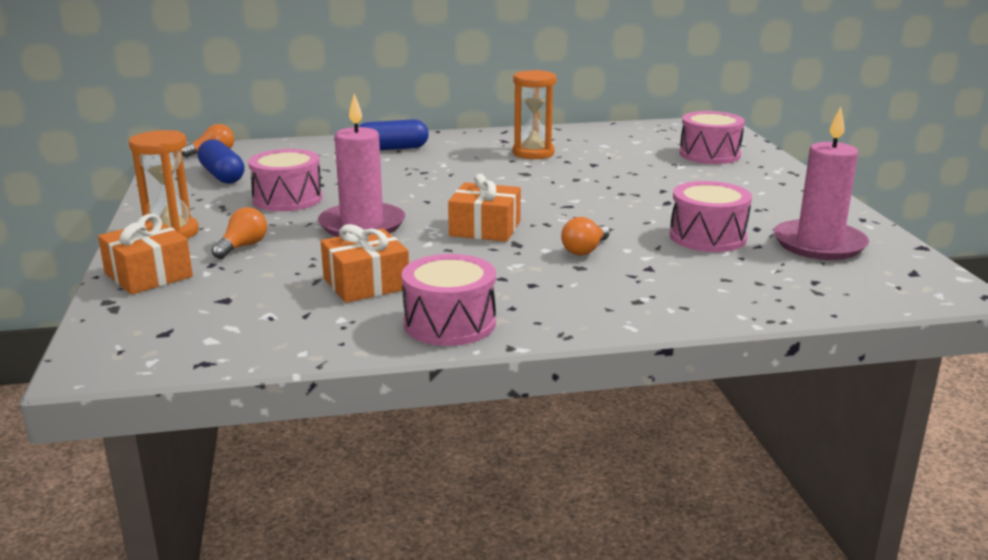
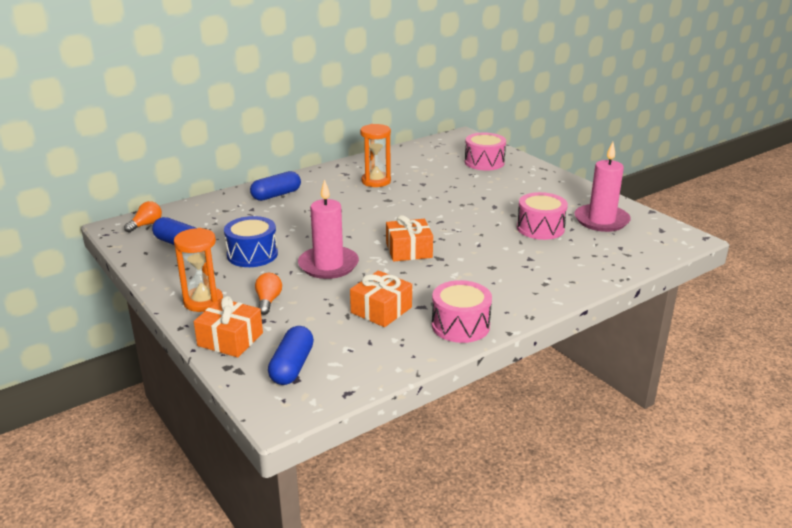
camera: 25 degrees left, 5 degrees up
pink drum [248,149,322,211] -> blue drum [224,216,278,267]
orange light bulb [561,217,610,256] -> none
none -> blue capsule [268,326,314,385]

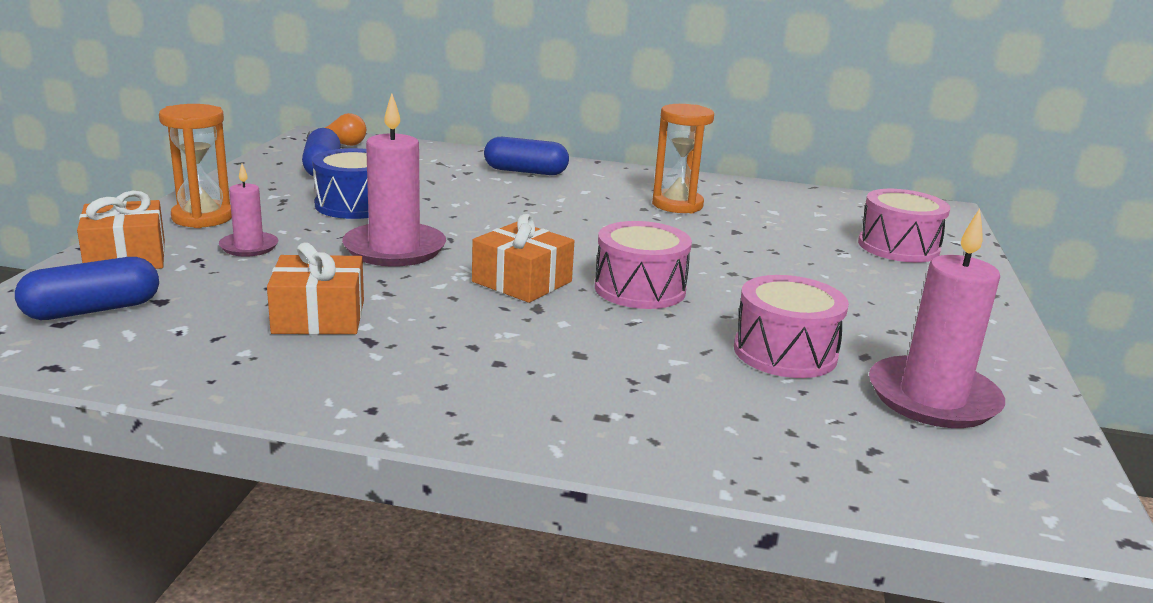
camera: 45 degrees right, 5 degrees down
orange light bulb [255,273,282,315] -> pink candle [219,164,278,257]
pink drum [432,280,492,343] -> pink drum moved to [595,221,692,309]

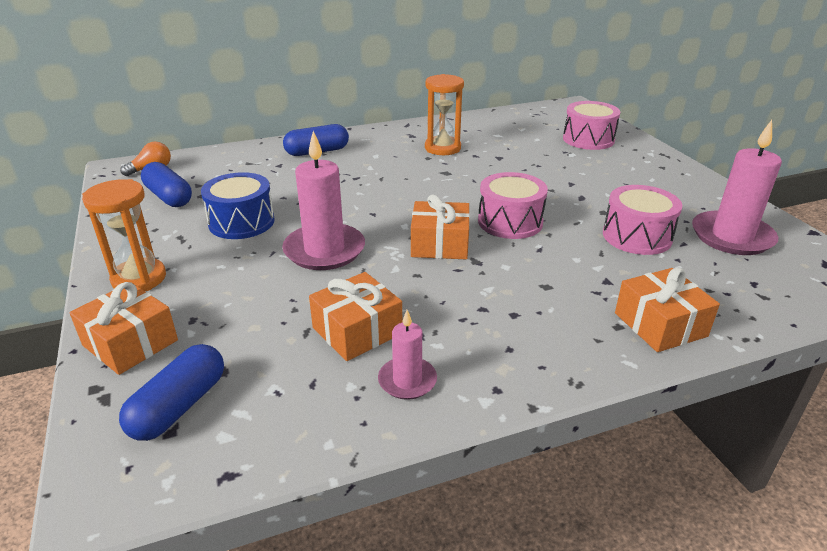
camera: 30 degrees left, 10 degrees up
pink candle [219,164,278,257] -> pink candle moved to [378,310,437,400]
none -> orange gift [615,268,720,352]

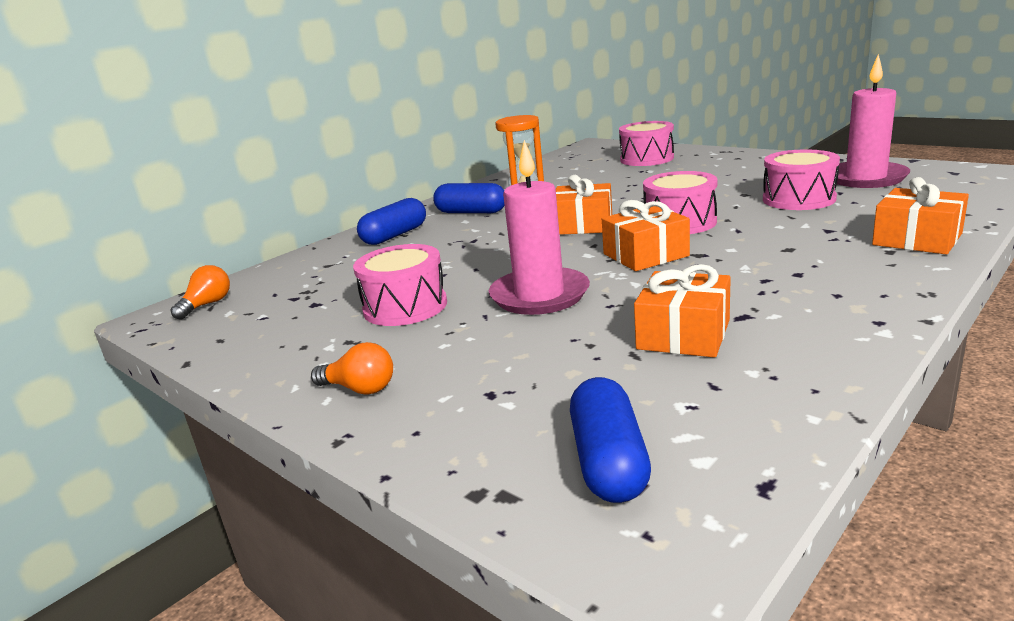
camera: 25 degrees left, 10 degrees down
orange gift [69,282,178,375] -> orange gift moved to [556,175,612,235]
orange hourglass [82,179,166,291] -> orange light bulb [311,342,393,394]
blue capsule [141,162,192,207] -> blue capsule moved to [433,183,505,213]
blue drum [201,172,275,239] -> pink drum [353,244,447,326]
pink candle [378,310,437,400] -> none

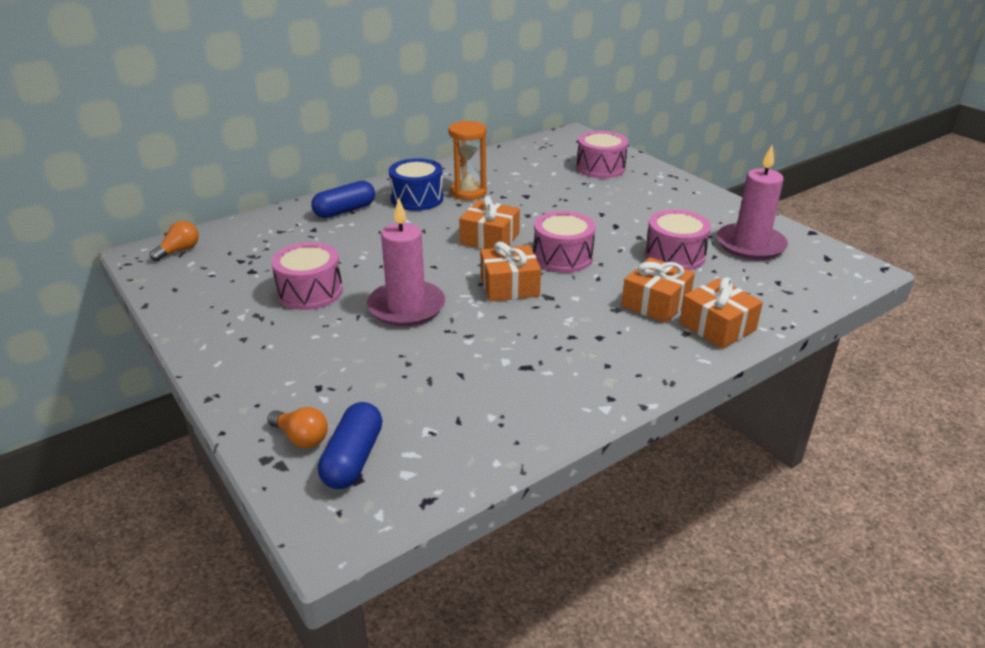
camera: 10 degrees right, 10 degrees up
orange light bulb [311,342,393,394] -> orange light bulb moved to [268,407,328,448]
blue capsule [433,183,505,213] -> blue drum [389,158,444,211]
orange gift [634,264,731,358] -> orange gift moved to [621,257,695,323]

